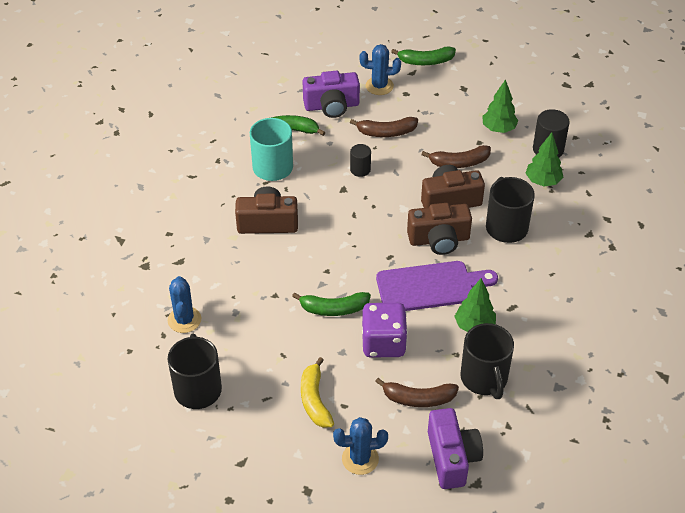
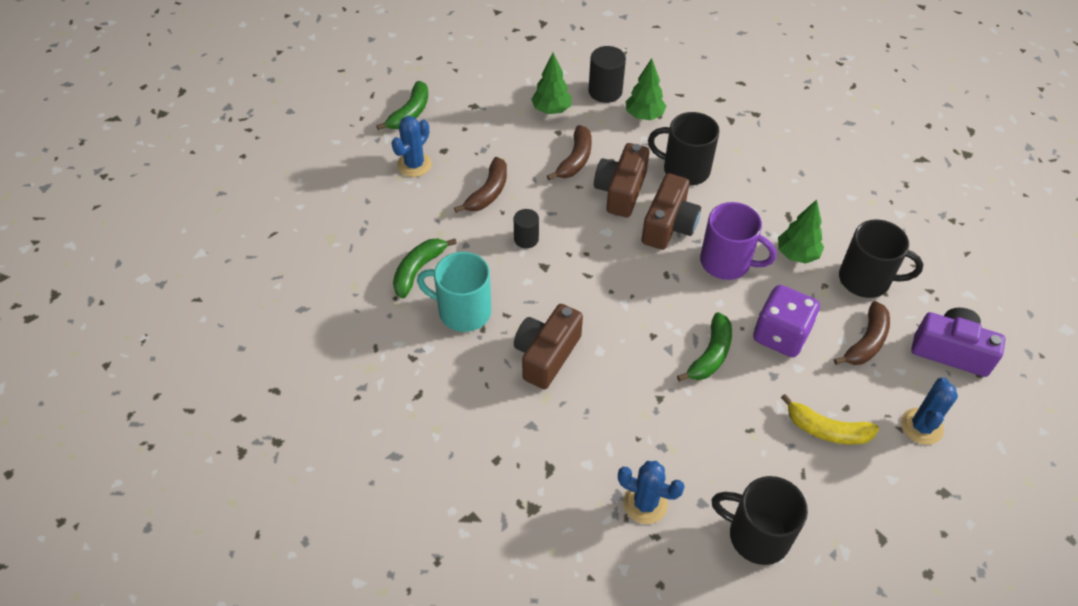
camera: 60 degrees left, 5 degrees up
purple camera [302,71,360,118] -> none
purple cutting board [376,261,498,311] -> purple mug [700,202,776,280]

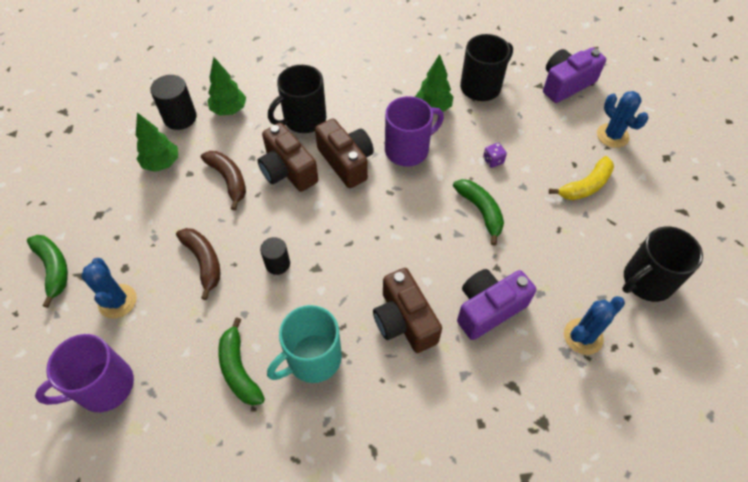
camera: 55 degrees left, 5 degrees up
purple dice [753,285,820,357] -> purple dice [483,143,507,168], size x0.42
brown banana [834,301,890,365] -> none
none -> purple mug [35,334,134,412]
none -> purple camera [457,269,536,340]

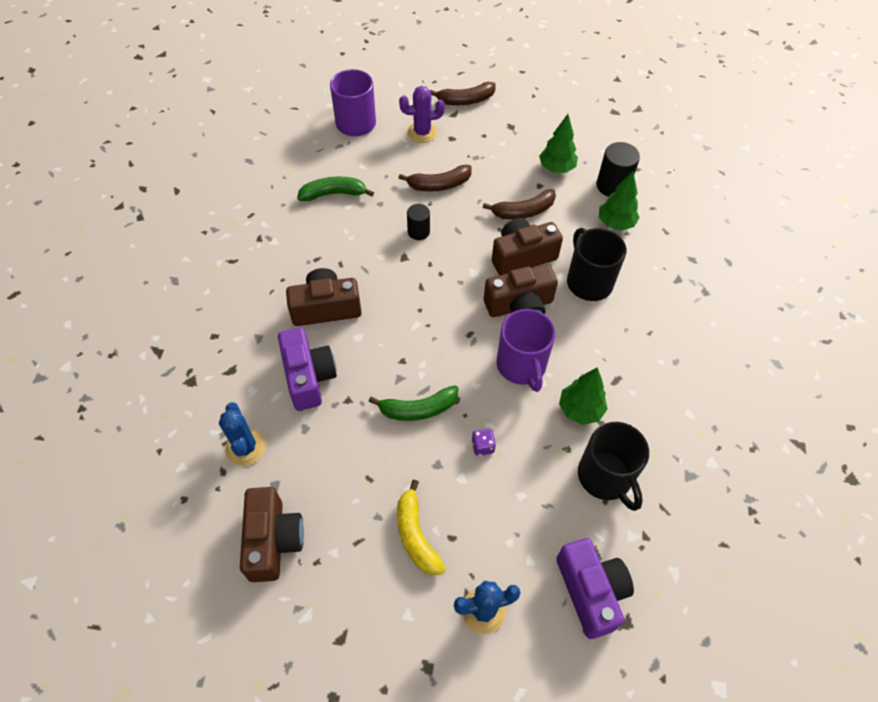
camera: 105 degrees right, 0 degrees up
green banana [27,235,68,308] -> brown banana [430,82,496,105]
blue cactus [81,258,137,318] -> purple cactus [399,86,445,143]
turquoise mug [267,305,342,383] -> none
black mug [622,226,703,302] -> brown camera [240,487,304,582]

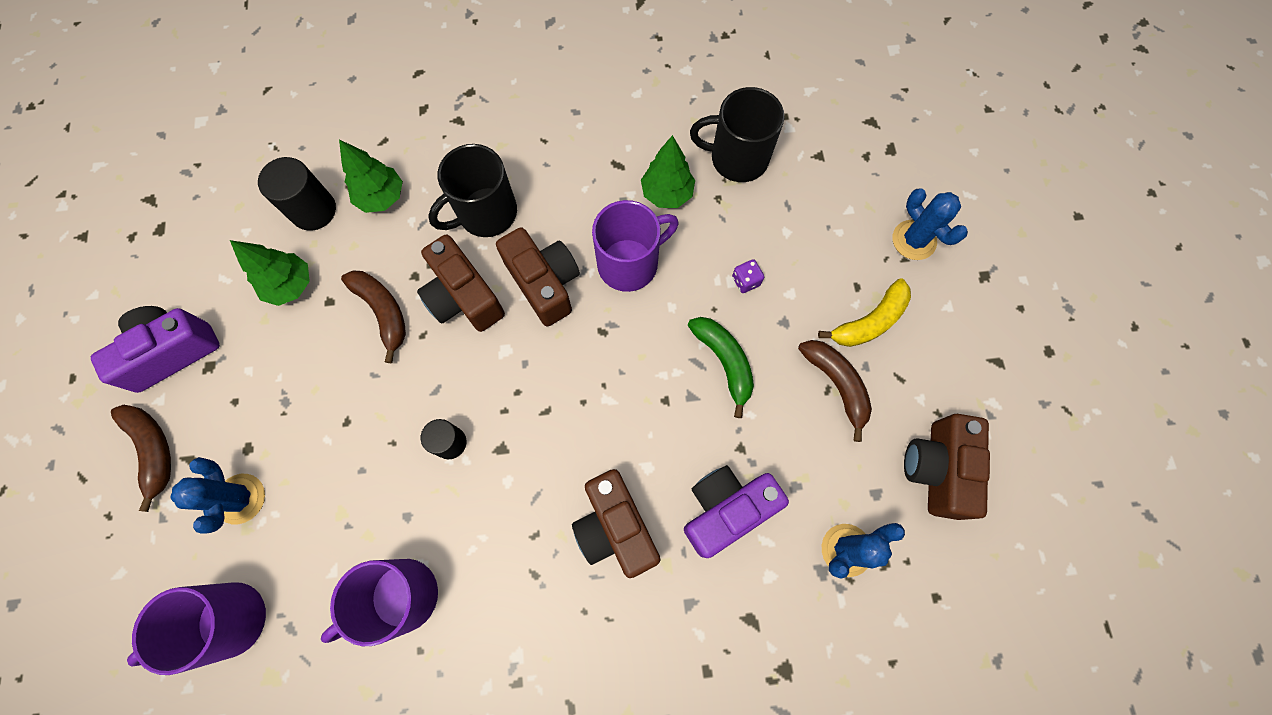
camera: 105 degrees left, 15 degrees up
brown camera [240,487,304,582] -> brown camera turned 60 degrees counterclockwise [904,414,990,520]
green banana [297,177,374,201] -> purple mug [321,559,438,646]
purple cactus [399,86,445,143] -> blue cactus [171,457,265,533]
brown banana [399,165,472,191] -> brown banana moved to [798,340,872,442]
purple camera [556,538,634,639] -> purple camera moved to [91,306,220,393]
black mug [578,422,649,511] -> black mug turned 135 degrees counterclockwise [690,87,784,182]

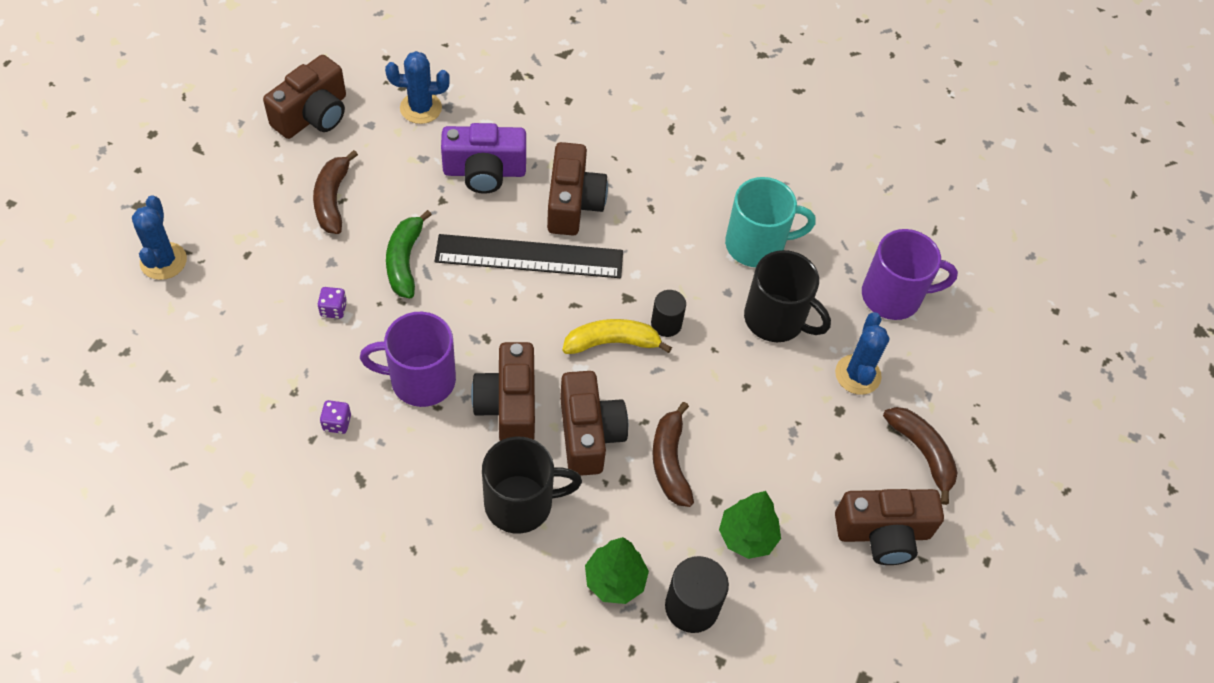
camera: 155 degrees left, 15 degrees down
purple camera [91,306,220,393] -> brown camera [835,489,944,565]
brown banana [111,405,171,512] -> brown banana turned 150 degrees clockwise [883,407,958,505]
purple mug [321,559,438,646] -> turquoise mug [725,177,816,267]
green tree [641,135,695,208] -> purple dice [320,400,351,434]
black mug [690,87,784,182] -> black mug moved to [744,250,831,342]
yellow banana [818,278,911,347] -> yellow banana moved to [562,319,672,354]
none -> black ruler [435,234,623,278]

